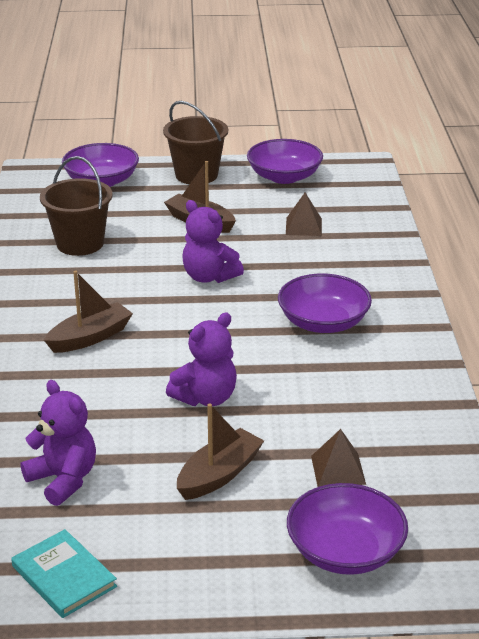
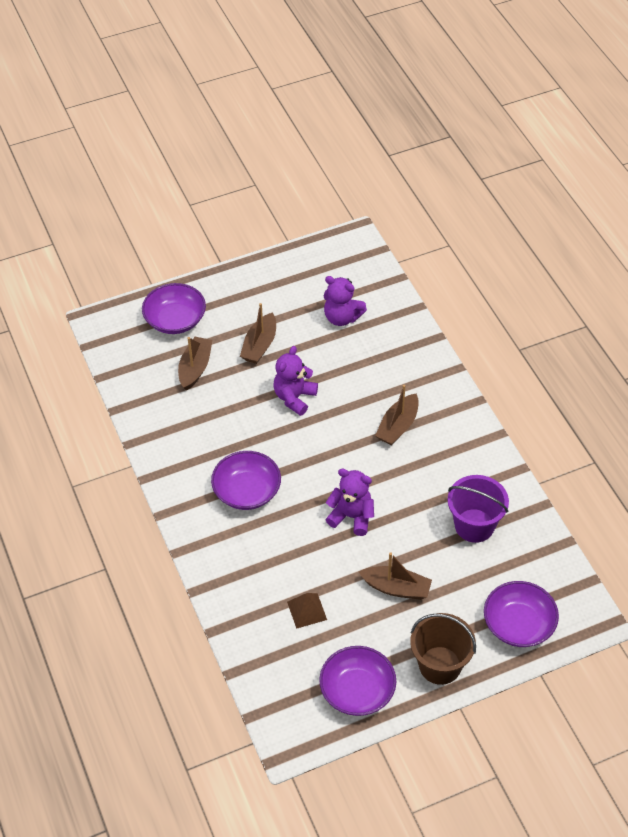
camera: 160 degrees right, 20 degrees up
turquoise book [11,529,117,618] -> none
brown bucket [40,156,113,256] -> purple bucket [447,475,509,543]
brown pyramid [311,429,366,487] -> brown boat [178,337,212,391]

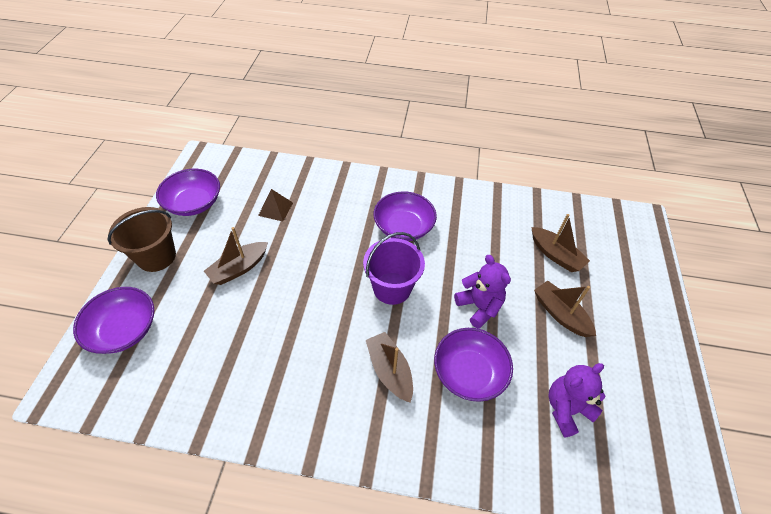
camera: 120 degrees right, 0 degrees up
purple bowl [142,283,206,334] -> purple bowl moved to [434,328,513,402]
purple teddy bear [326,469,374,536] -> none
purple bucket [447,475,509,543] -> purple bucket moved to [363,232,425,305]

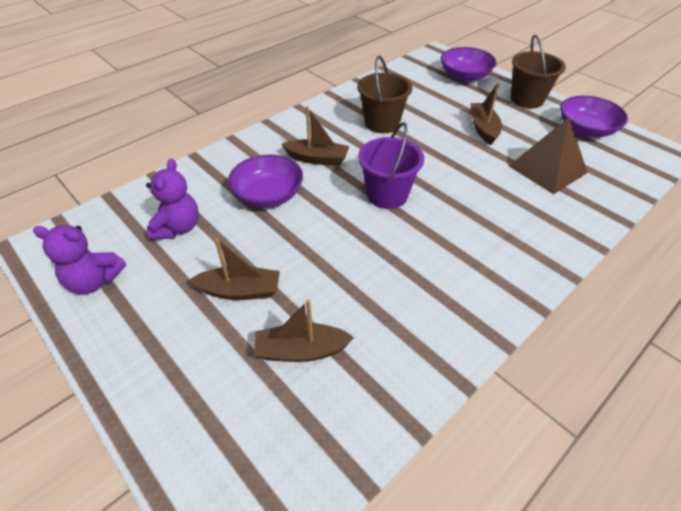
camera: 130 degrees right, 5 degrees down
brown pyramid [258,189,293,222] -> brown pyramid [509,117,588,194], size x1.82
purple bowl [373,191,437,241] -> none
purple teddy bear [454,255,511,329] -> purple teddy bear moved to [33,225,126,294]
none -> brown bucket [357,56,413,133]

